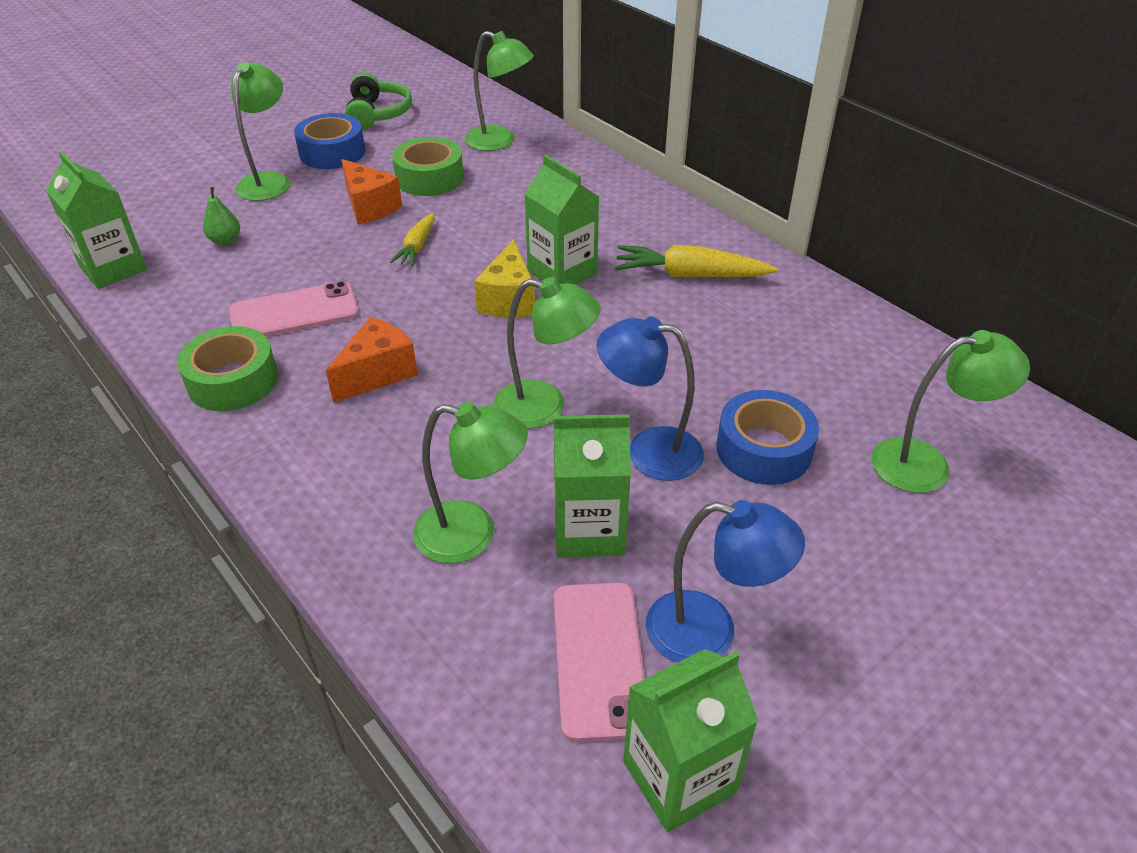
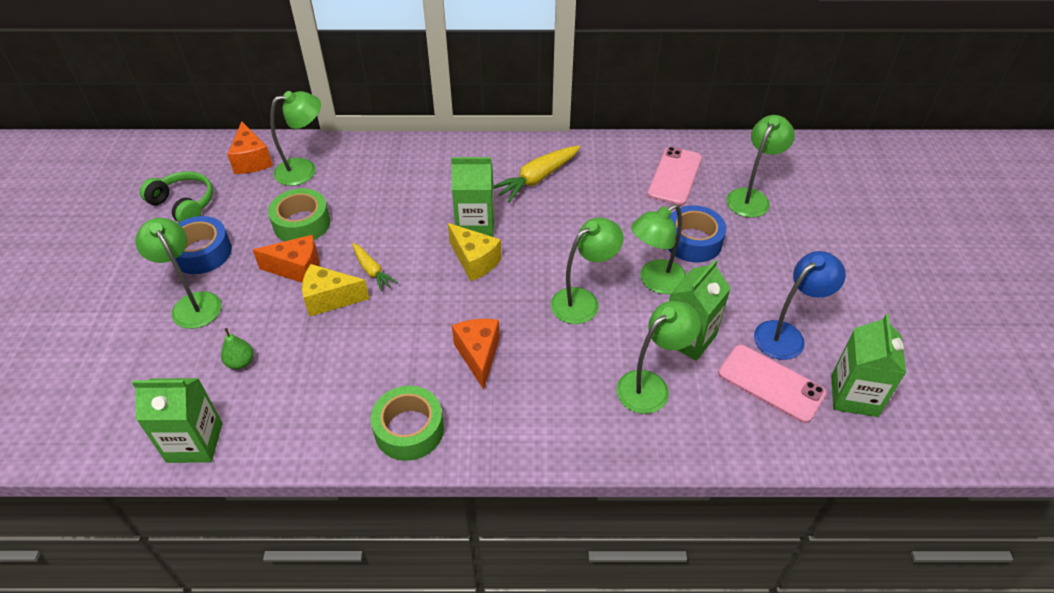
camera: 50 degrees left, 5 degrees up
pink phone [229,281,359,337] -> pink phone moved to [647,147,702,205]
blue lamp [597,317,704,481] -> green lamp [631,204,687,294]
none -> orange cheese [227,121,273,174]
none -> yellow cheese [302,264,369,317]

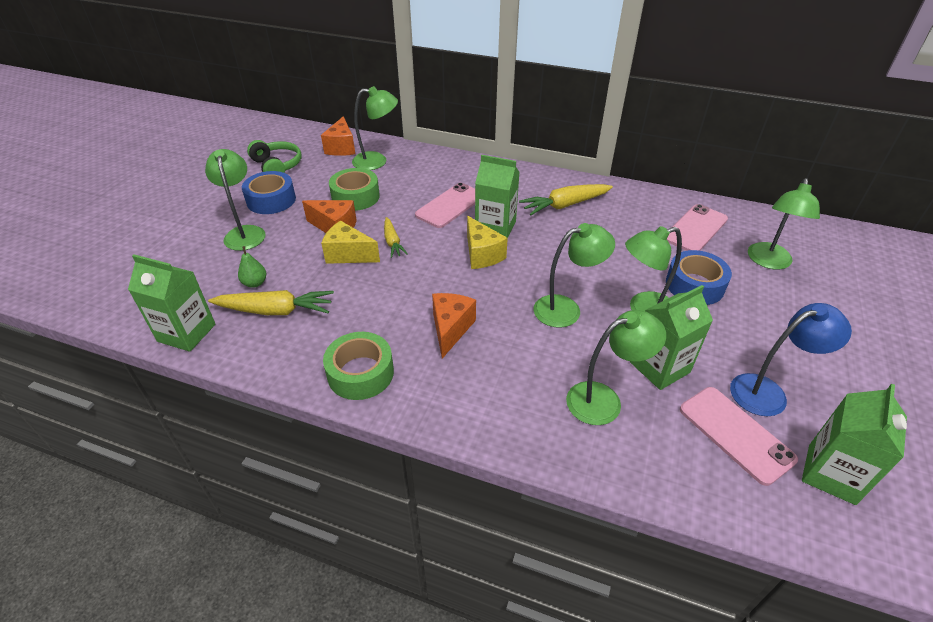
camera: 20 degrees right, 5 degrees down
green lamp [726,115,795,218] -> green lamp turned 150 degrees clockwise [748,178,820,270]
none -> yellow carrot [208,290,334,315]
none -> pink phone [415,183,475,228]

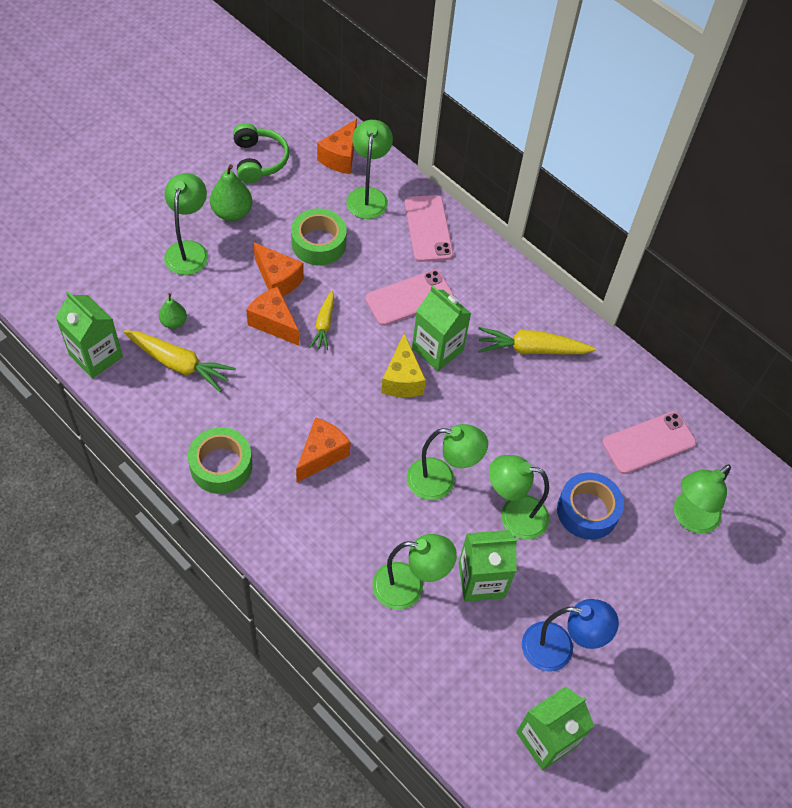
camera: 20 degrees right, 15 degrees up
blue tape [242,171,296,214] -> green pear [210,164,252,221]
yellow cheese [321,220,380,264] -> orange cheese [246,286,299,346]
green lamp [352,86,398,170] -> green lamp turned 105 degrees counterclockwise [347,120,393,219]
pink phone [680,387,798,486] -> pink phone moved to [405,195,453,262]

